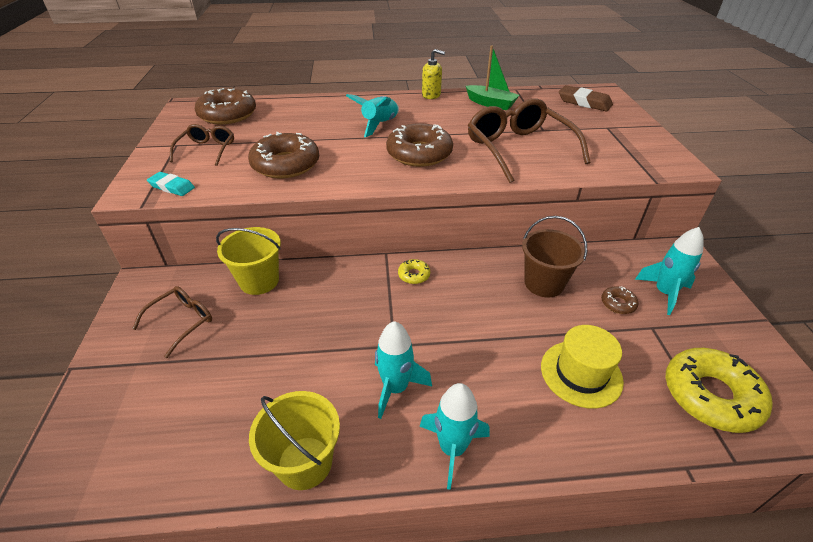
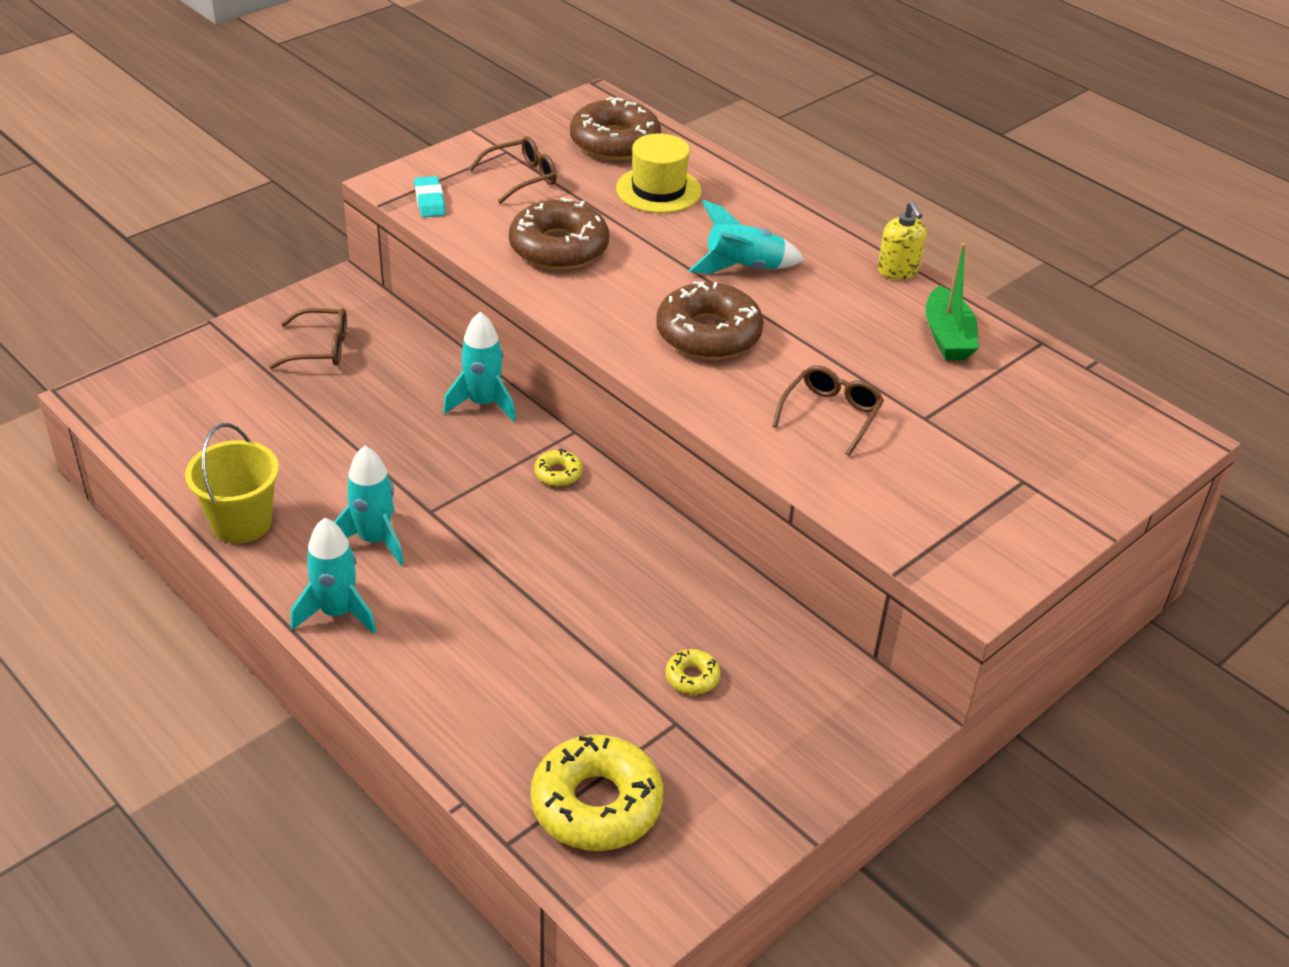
camera: 50 degrees right, 0 degrees up
yellow bucket [216,227,281,295] -> none
brown glasses [468,98,590,183] -> brown glasses [772,366,884,456], size x0.54
brown bucket [522,216,587,298] -> none
yellow hat [541,325,624,409] -> yellow hat moved to [616,134,702,213]
brown eraser [559,85,613,111] -> none
brown donut [601,286,639,314] -> yellow donut [666,649,721,695]
turquoise rocket [635,227,704,315] -> turquoise rocket moved to [443,312,516,422]

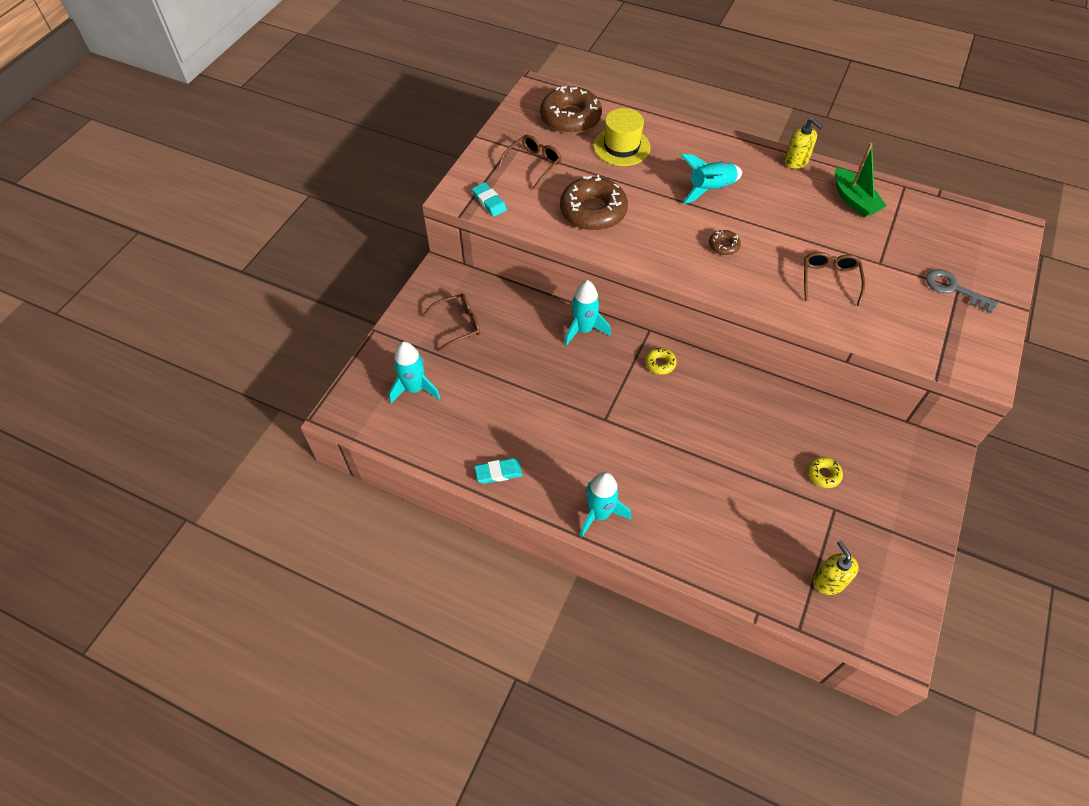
camera: 20 degrees left, 15 degrees up
yellow bucket [185,423,279,544] -> turquoise eraser [475,458,523,484]
turquoise rocket [334,446,404,565] -> turquoise rocket moved to [389,341,440,404]
yellow donut [531,735,663,851] -> yellow soap dispenser [813,541,859,595]
brown donut [656,281,764,359] -> brown donut [709,230,741,255], size x0.45
none -> grey key [926,269,998,313]

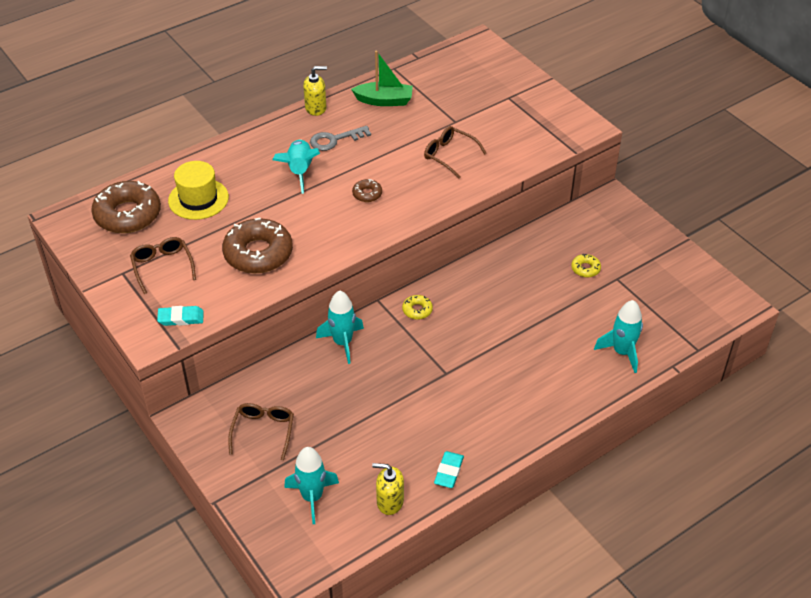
camera: 60 degrees left, 10 degrees down
turquoise rocket [580,472,631,537] -> turquoise rocket moved to [594,300,643,373]
yellow soap dispenser [813,541,859,595] -> yellow soap dispenser moved to [372,463,404,515]
grey key [926,269,998,313] -> grey key moved to [310,126,371,151]

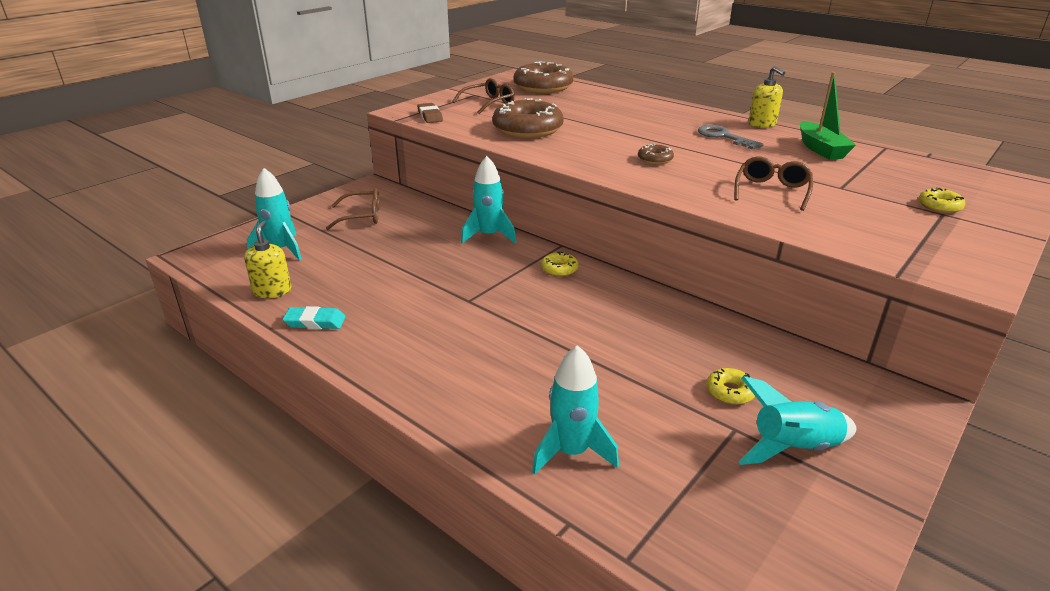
camera: 75 degrees right, 15 degrees down
turquoise eraser [157,306,204,326] -> brown eraser [417,103,443,123]
yellow hat [168,161,229,220] -> none
turquoise rocket [272,140,320,194] -> turquoise rocket moved to [739,376,856,465]
none -> yellow donut [919,188,966,213]

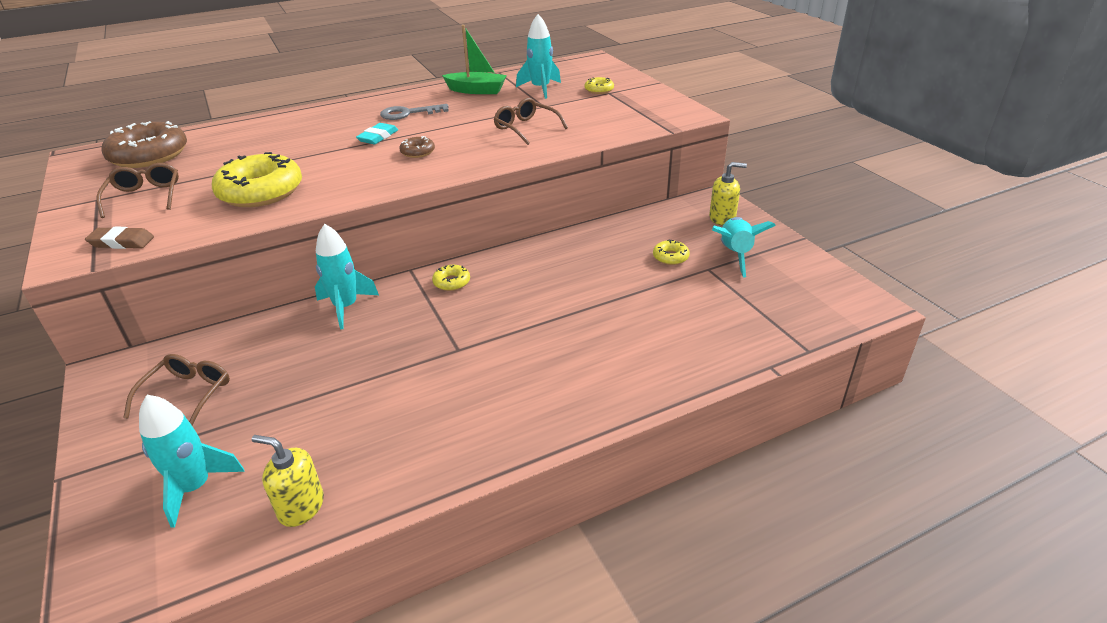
camera: 65 degrees left, 5 degrees up
turquoise eraser [282,306,346,329] -> turquoise eraser moved to [356,123,398,144]
brown donut [492,98,564,138] -> yellow donut [212,152,302,207]
turquoise rocket [532,345,619,475] -> turquoise rocket moved to [516,14,561,99]
yellow soap dispenser [748,66,785,128] -> yellow soap dispenser moved to [709,162,747,226]

